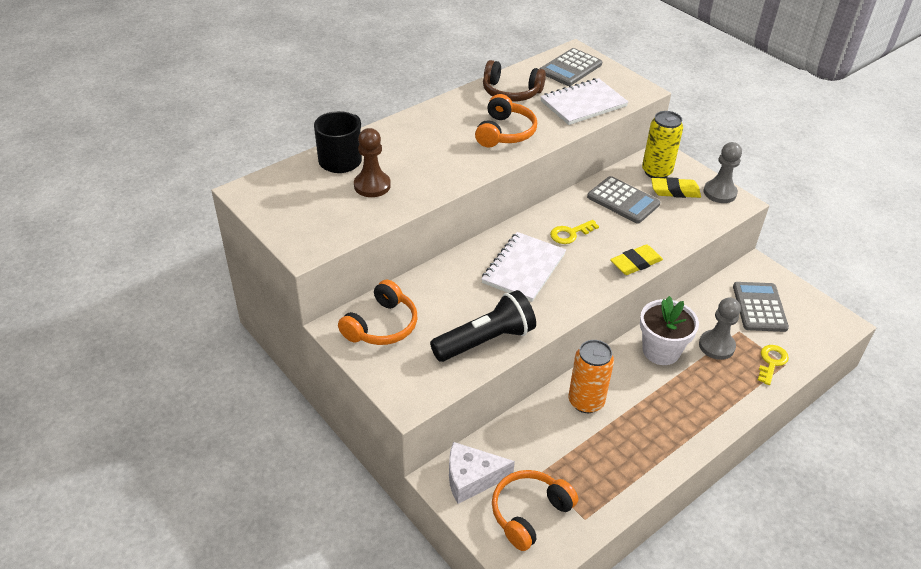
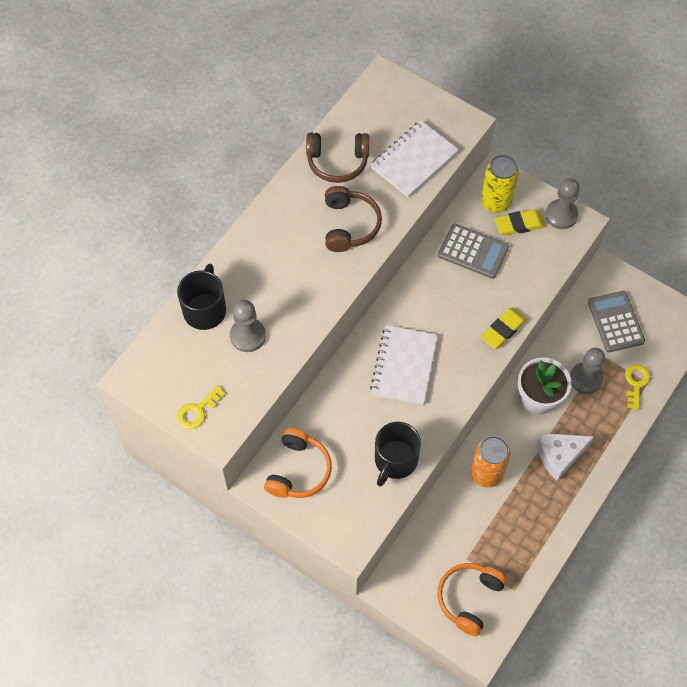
camera: 15 degrees left, 20 degrees up
brown pawn [354,128,391,197] -> grey pawn [230,300,266,352]
black flashlight [430,290,536,362] -> black mug [375,422,421,486]
white cheese [449,442,515,504] -> white cheese moved to [537,433,594,481]
orange headphones [475,94,537,147] -> brown headphones [325,186,382,252]
grey calculator [540,48,602,86] -> none
yellow key [550,220,599,244] -> yellow key moved to [177,385,226,429]

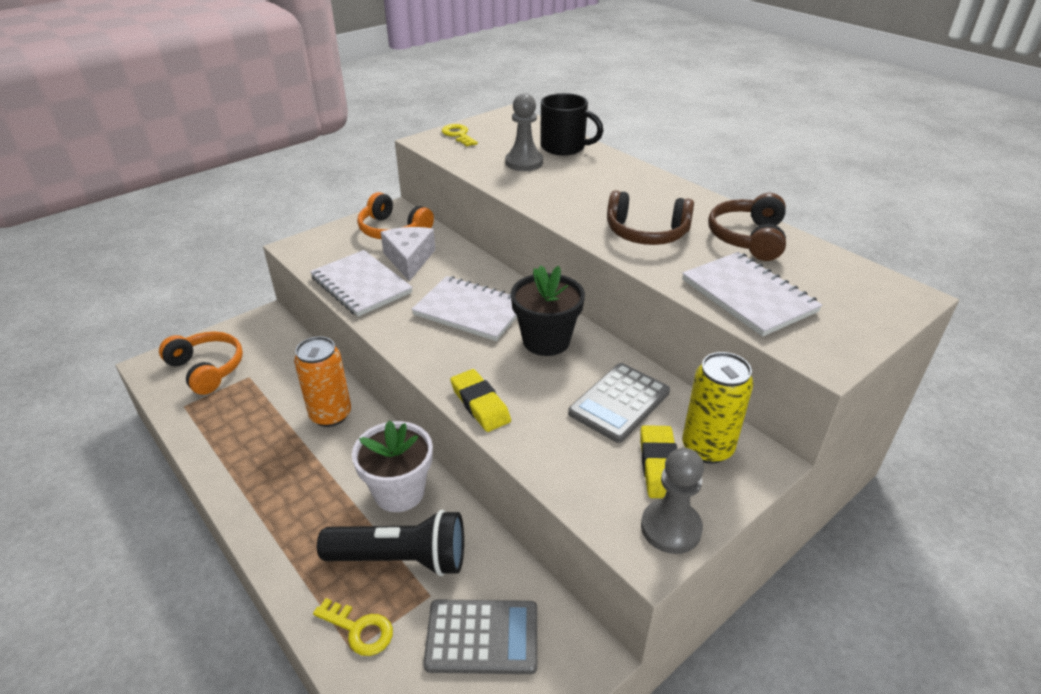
camera: 105 degrees right, 25 degrees down
black mug [375,422,421,486] -> white notebook [310,250,413,317]
white cheese [537,433,594,481] -> white cheese moved to [380,227,435,281]
grey pawn [570,348,605,394] -> black flashlight [317,510,464,576]
none -> black flower pot [511,265,585,356]

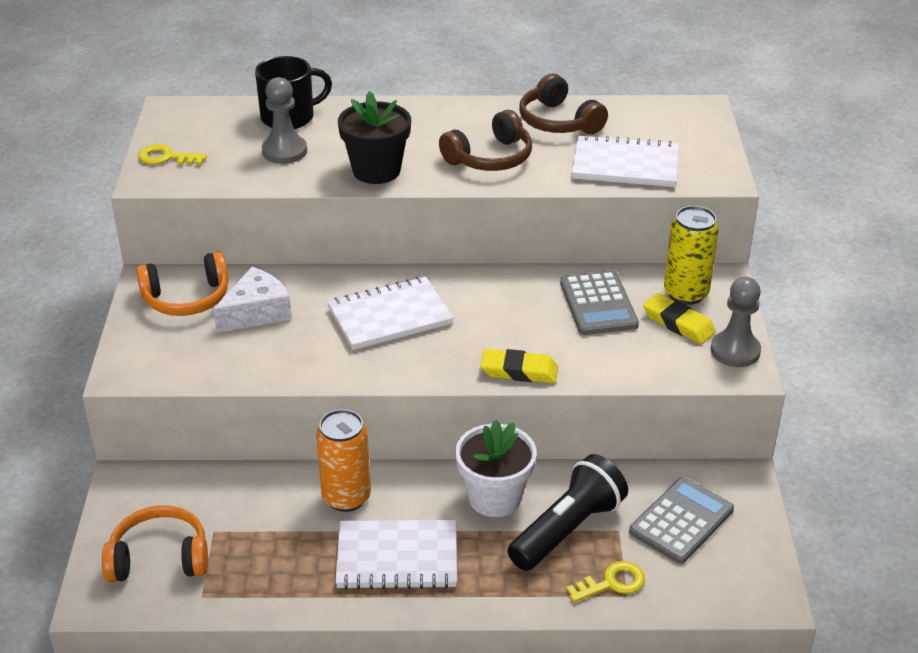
camera: 50 degrees left, 0 degrees up
white notebook [310,250,413,317] -> white notebook moved to [335,520,457,590]
white cheese [380,227,435,281] -> white cheese turned 105 degrees clockwise [213,267,292,333]
black flower pot [511,265,585,356] -> black flower pot moved to [338,91,411,184]

